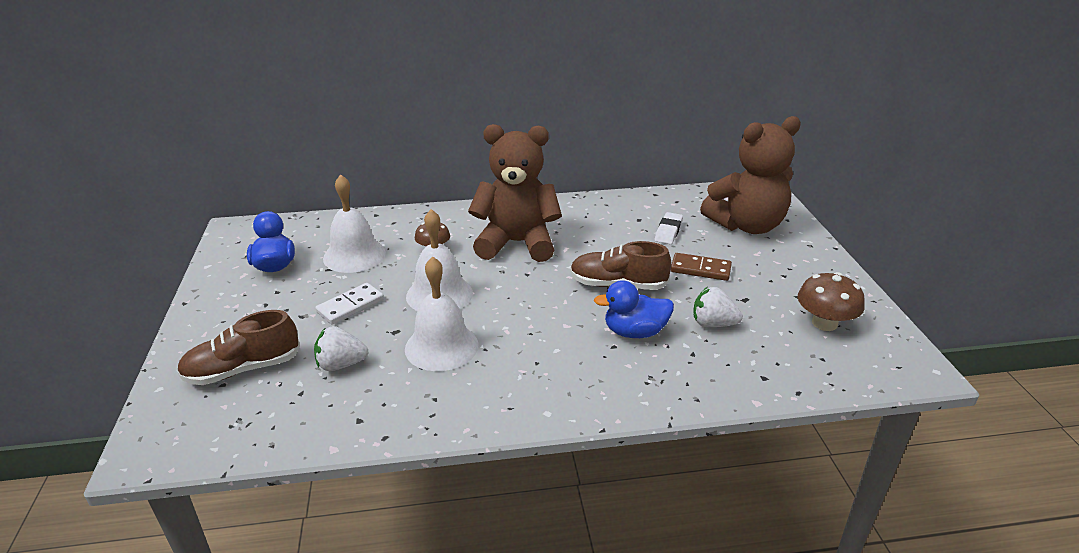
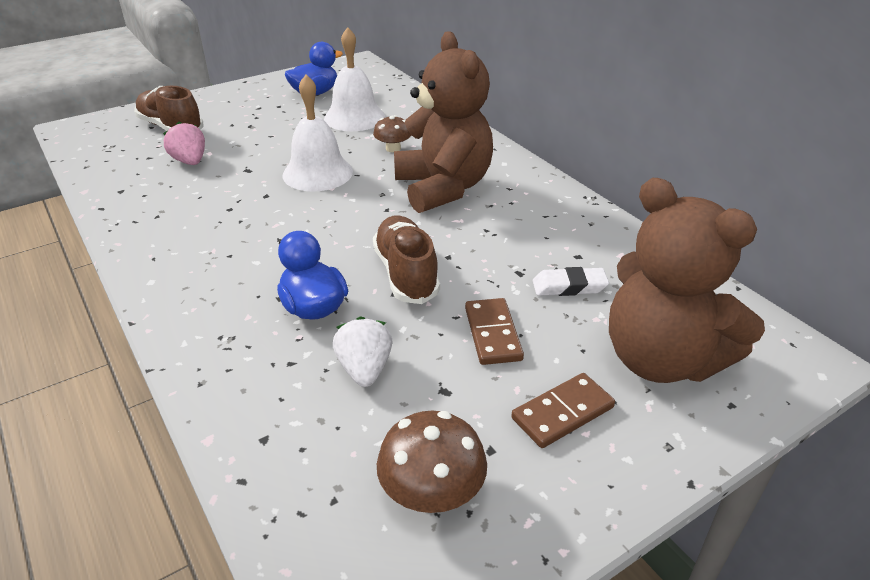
camera: 65 degrees right, 5 degrees up
white strawberry [314,326,368,371] -> pink strawberry [163,121,205,165]
white domino [315,283,384,325] -> none
white bell [405,256,479,371] -> none
none -> brown domino [511,373,615,448]

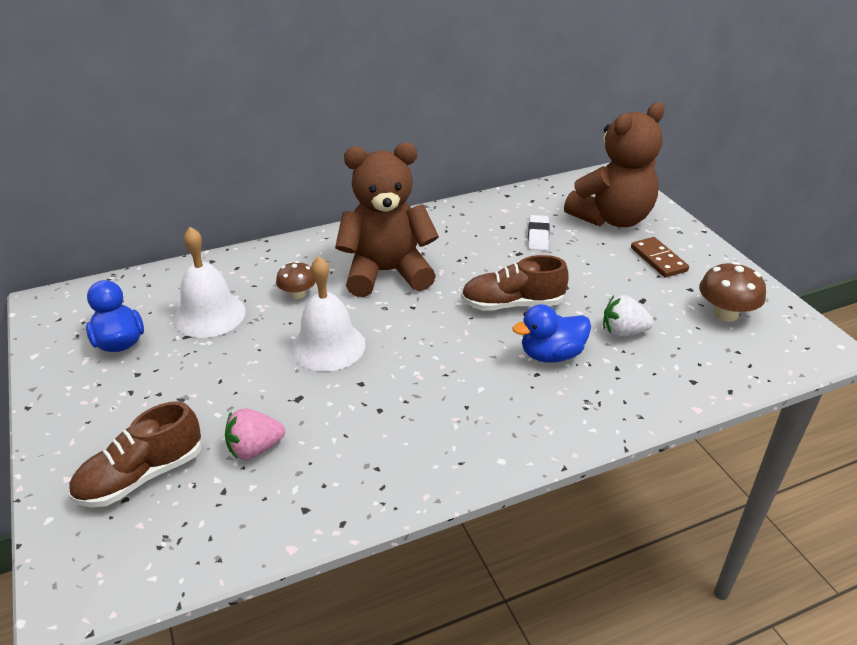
camera: 80 degrees left, 0 degrees up
brown domino [465,298,524,365] -> none

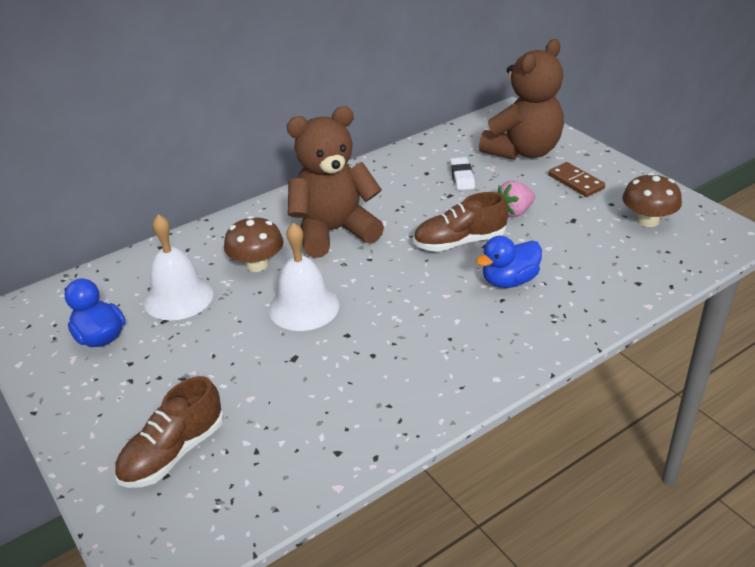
camera: 10 degrees left, 0 degrees up
pink strawberry [225,408,285,460] -> pink strawberry moved to [497,181,535,217]
brown mushroom [276,261,316,299] -> brown mushroom [224,216,284,272], size x1.53
white strawberry [603,295,654,337] -> none

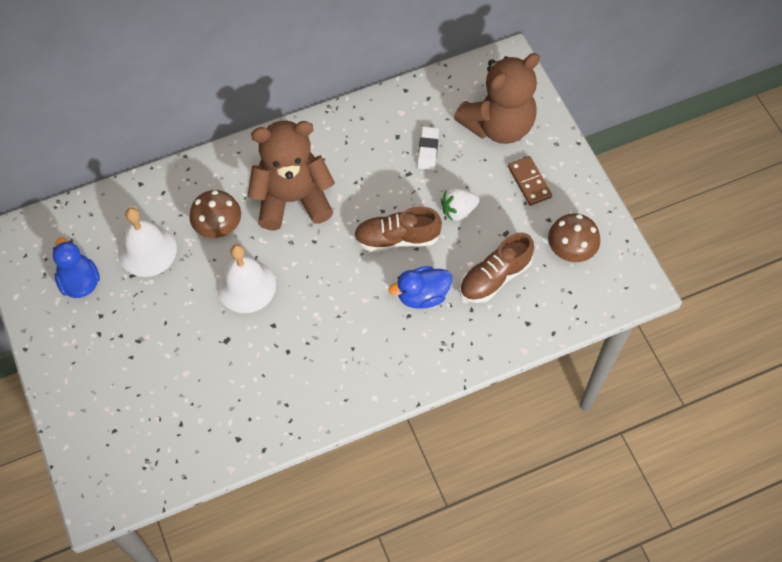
camera: 10 degrees right, 25 degrees up
brown shoe [114,376,224,488] -> brown shoe moved to [460,233,534,303]
pink strawberry [497,181,535,217] -> white strawberry [441,187,480,221]

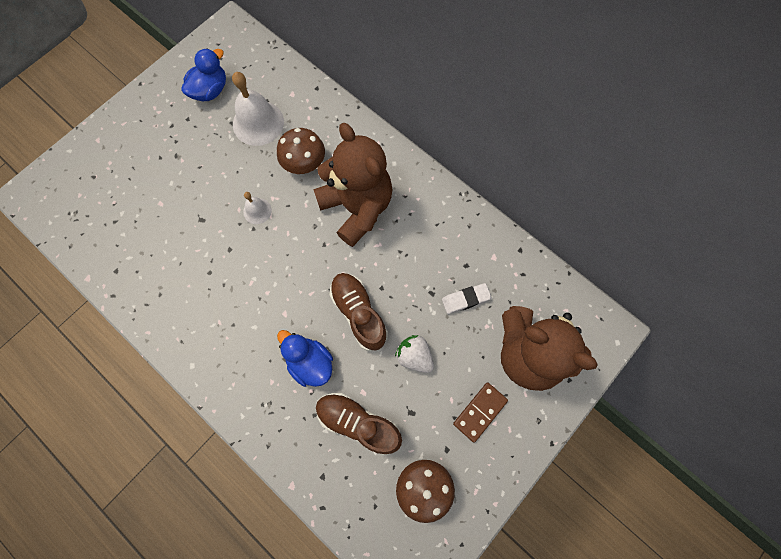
camera: 65 degrees right, 10 degrees up
white bell [217,244,276,313] -> white bell [243,192,272,224], size x0.52

